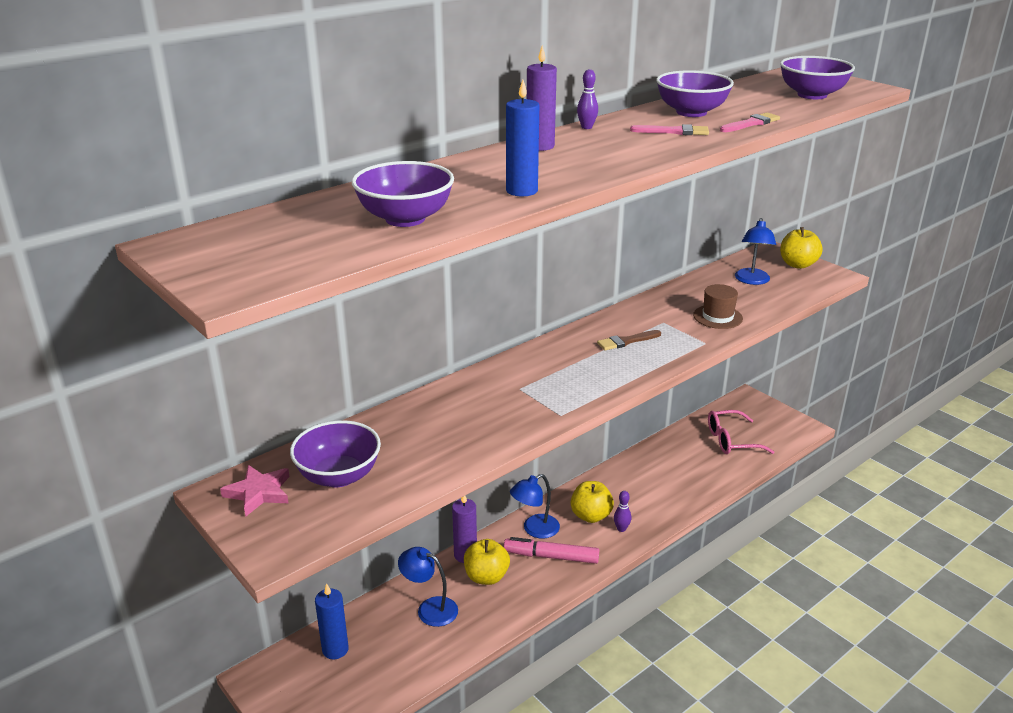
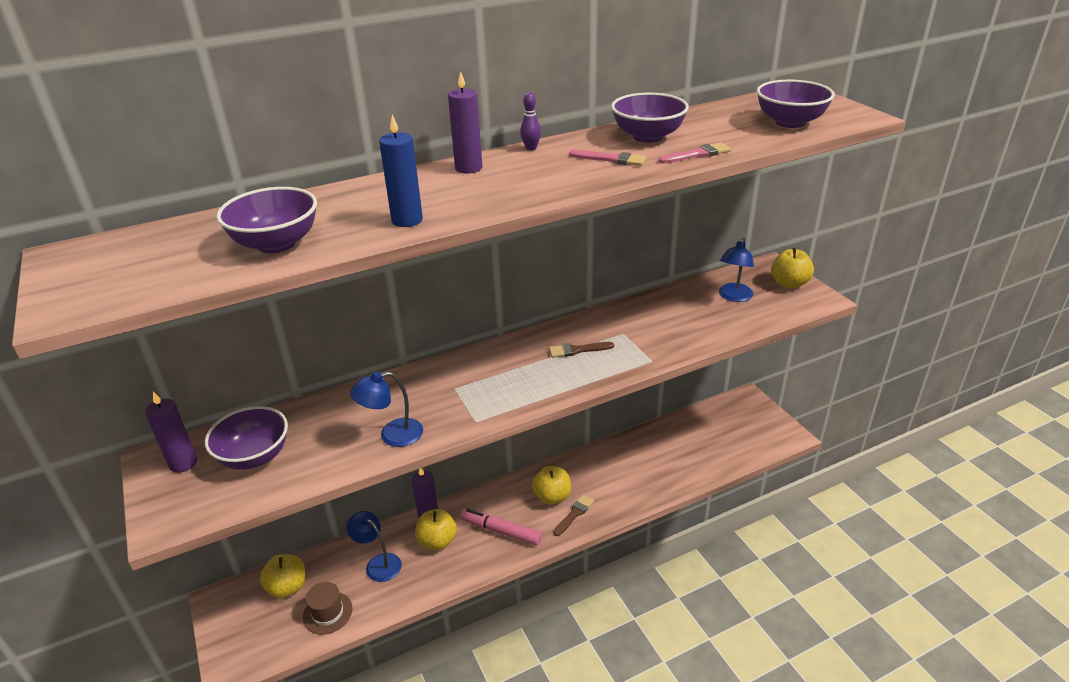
camera: 15 degrees right, 5 degrees up
pink star [220,465,290,516] -> purple candle [145,391,197,473]
blue candle [315,583,349,659] -> yellow apple [260,554,305,598]
blue lamp [510,474,560,538] -> blue lamp moved to [350,372,423,447]
purple bowling pin [614,491,631,532] -> brown brush [553,494,594,536]
brown hat [693,284,743,329] -> brown hat moved to [303,582,352,635]
pink glasses [708,410,774,454] -> none

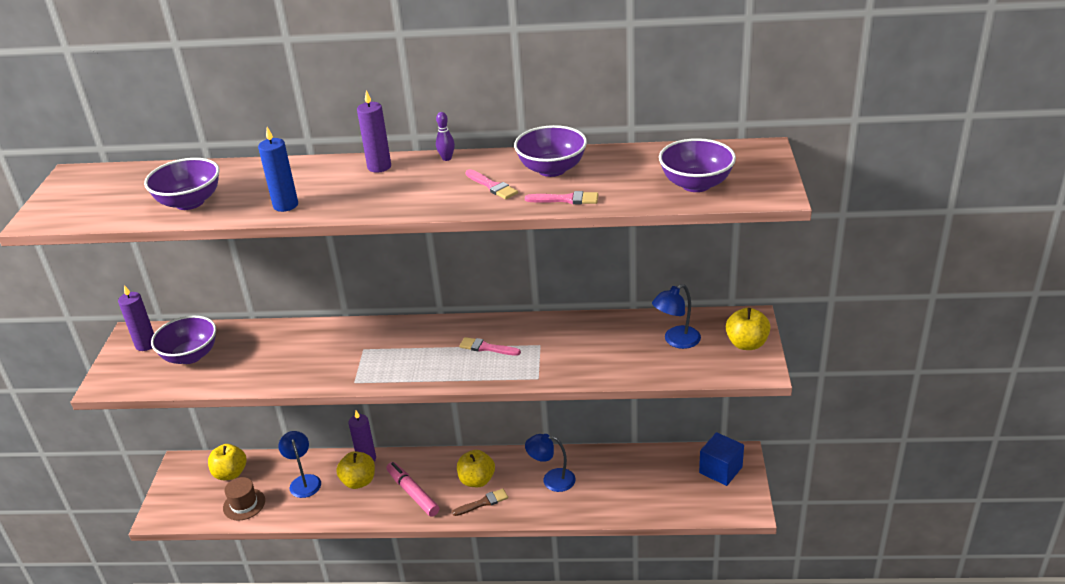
camera: 30 degrees right, 0 degrees up
blue lamp [350,372,423,447] -> blue lamp moved to [525,434,575,492]
brown brush [549,342,614,358] -> pink brush [459,337,521,356]
none -> blue cube [699,432,744,486]

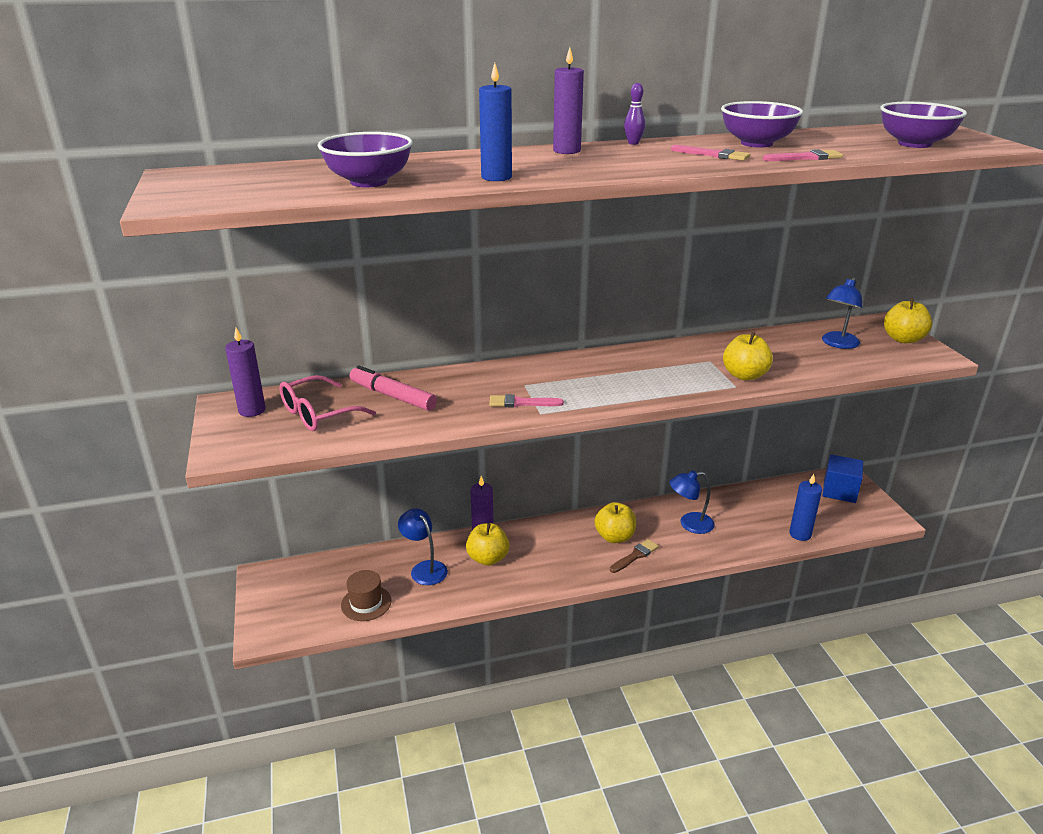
camera: 20 degrees left, 5 degrees down
purple bowl [151,316,216,364] -> pink glasses [279,375,376,431]
yellow apple [208,444,246,480] -> yellow apple moved to [723,332,773,381]
pink marker [386,462,439,517] -> pink marker moved to [350,365,437,411]
pink brush [459,337,521,356] -> pink brush moved to [489,394,564,407]
none -> blue candle [789,474,822,541]

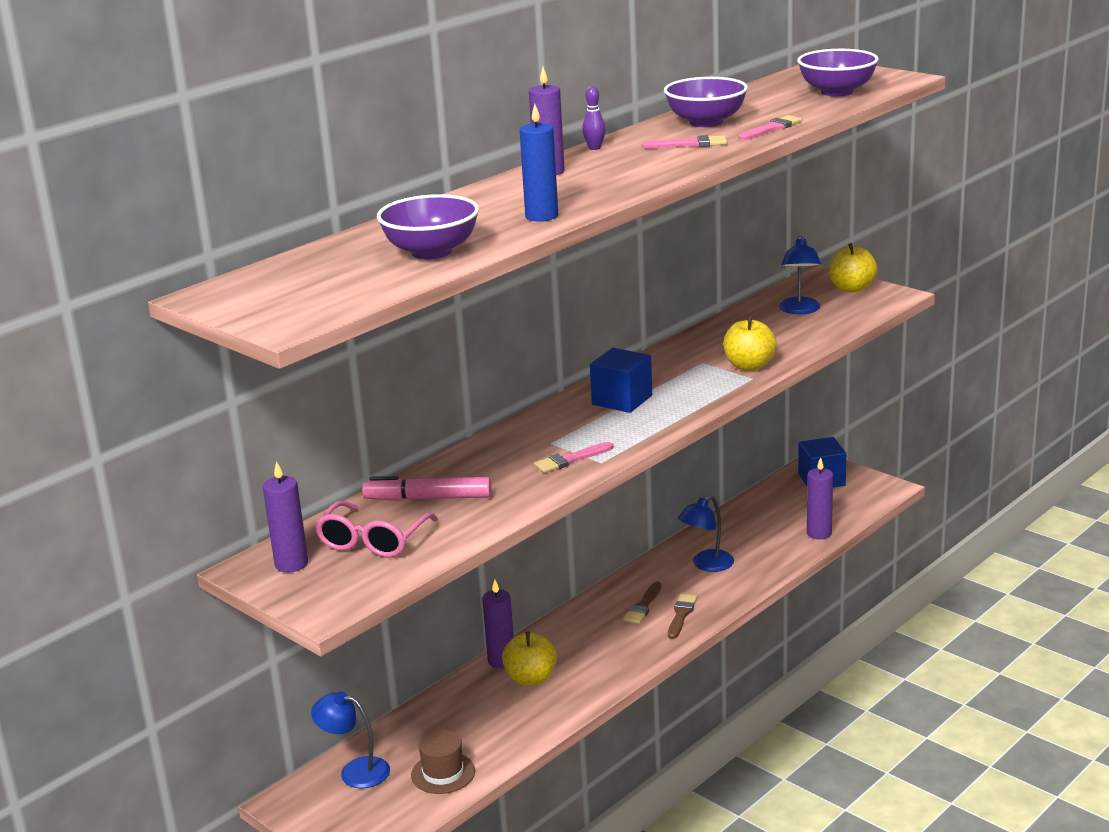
camera: 30 degrees left, 5 degrees down
blue lamp [398,508,448,585] -> blue lamp moved to [311,692,390,788]
yellow apple [595,502,636,543] -> brown brush [623,582,662,624]
blue candle [789,474,822,541] -> purple candle [807,457,833,539]
none -> blue cube [590,348,652,413]

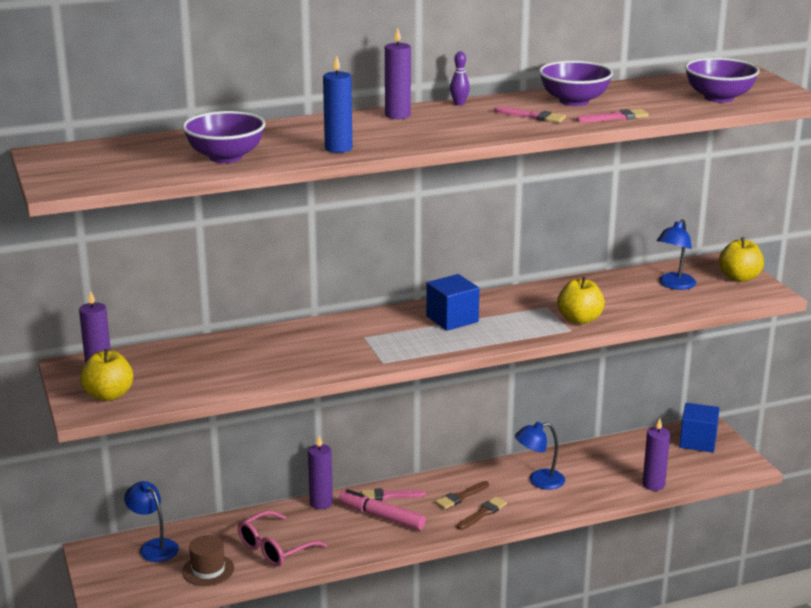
camera: 25 degrees right, 0 degrees up
pink glasses [315,501,438,557] -> pink glasses moved to [238,511,327,566]
pink marker [362,476,491,501] -> pink marker moved to [339,489,426,530]
yellow apple [502,632,557,686] -> yellow apple moved to [80,349,133,401]
pink brush [534,442,613,473] -> pink brush moved to [361,488,425,501]

